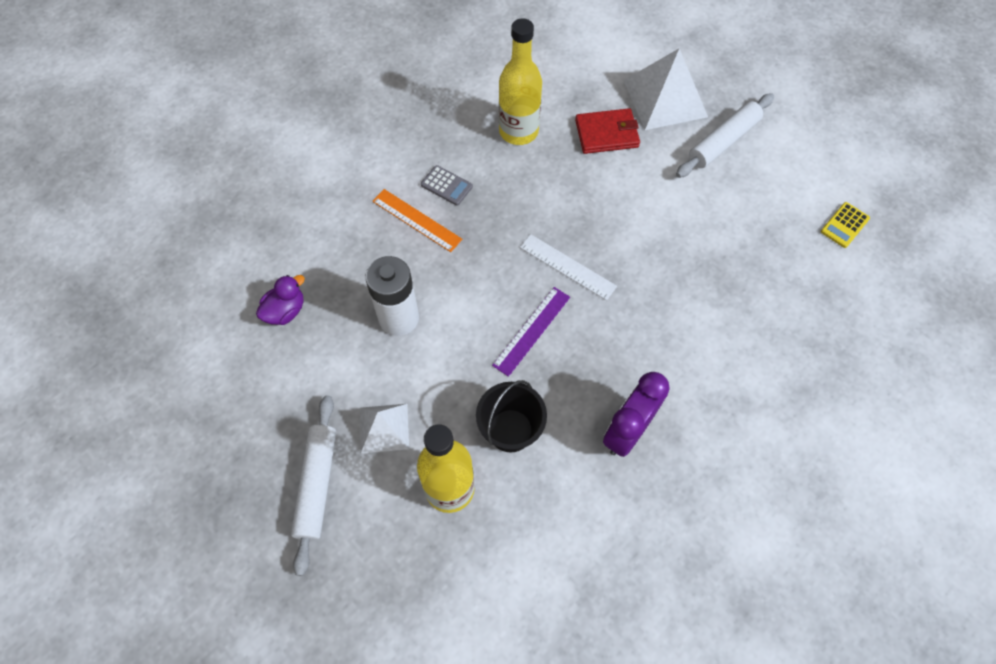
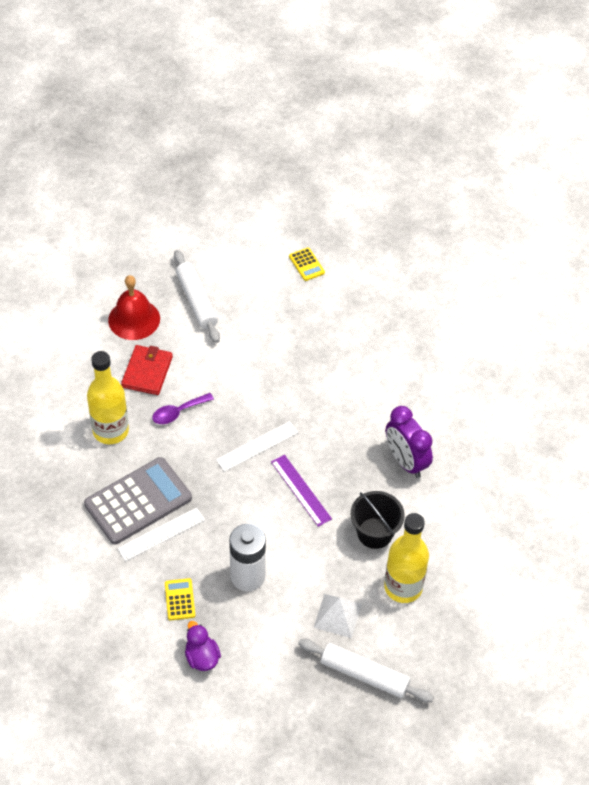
camera: 70 degrees left, 10 degrees down
orange ruler [372,189,462,252] -> white ruler [117,508,205,561]
grey calculator [421,165,473,206] -> grey calculator [84,457,192,545], size x2.27
white pyramid [624,48,708,130] -> red bell [108,275,160,340]
none -> purple spoon [152,393,214,424]
none -> yellow calculator [165,578,195,620]

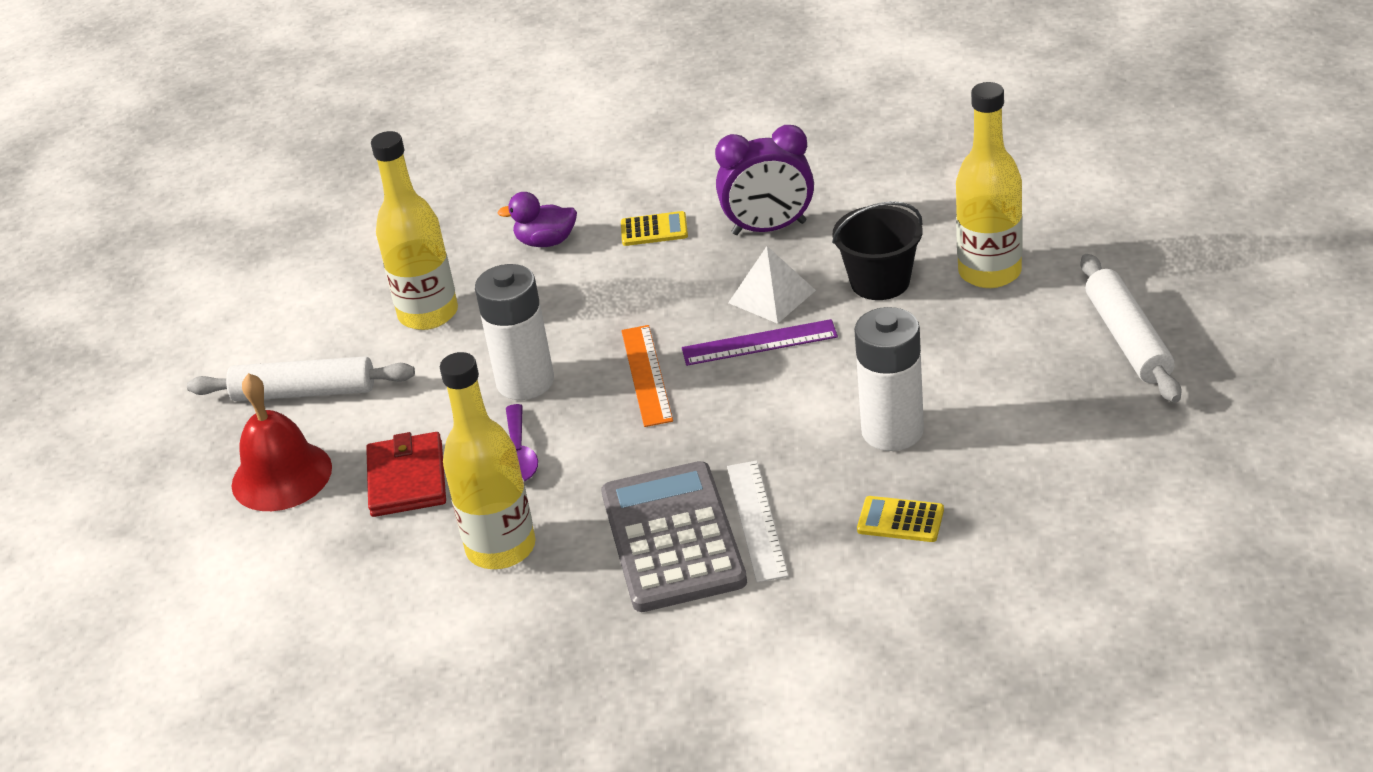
camera: 60 degrees left, 15 degrees down
red wallet [121,345,173,395] -> red wallet turned 45 degrees clockwise [366,432,446,517]
purple duck [185,621,221,671] -> purple duck moved to [497,192,577,247]
white ruler [216,421,298,472] -> orange ruler [621,325,673,427]
yellow calculator [289,248,325,281] -> yellow calculator moved to [621,211,688,246]
white rolling pin [298,639,434,702] -> white rolling pin turned 60 degrees counterclockwise [1081,254,1181,403]
white pyramid [314,594,362,638] -> white pyramid moved to [728,246,816,324]
none -> yellow bottle [371,131,458,330]
none -> white battery [475,264,554,400]

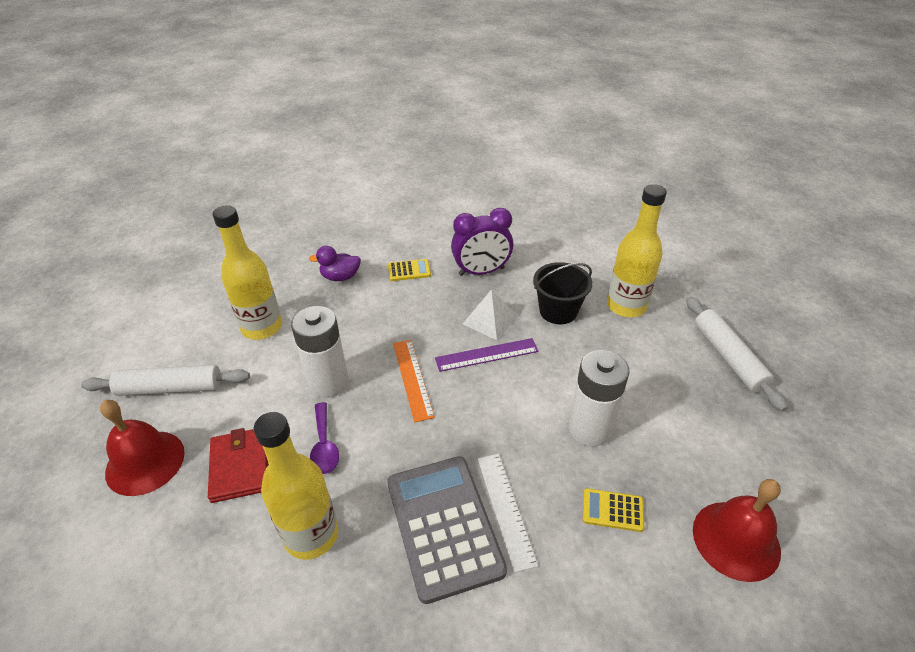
camera: 10 degrees left, 5 degrees up
none -> red bell [693,479,781,582]

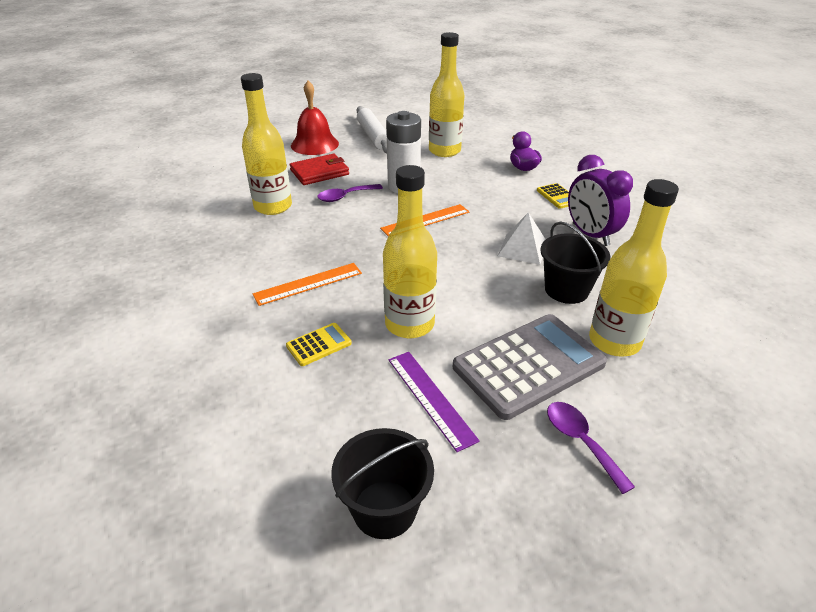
camera: 75 degrees right, 5 degrees down
grey calculator [387,456,507,604] -> grey calculator moved to [453,314,607,420]
purple ruler [435,338,539,372] -> purple ruler moved to [389,352,480,452]
white ruler [478,454,538,573] -> orange ruler [253,263,362,306]
white battery [569,350,630,447] -> yellow bottle [383,165,437,338]
yellow calculator [583,488,644,532] -> yellow calculator turned 60 degrees clockwise [286,323,352,366]
white rolling pin [686,297,787,411] -> purple spoon [547,402,635,494]
red bell [693,479,781,582] -> none
none -> black bucket [331,428,434,539]

